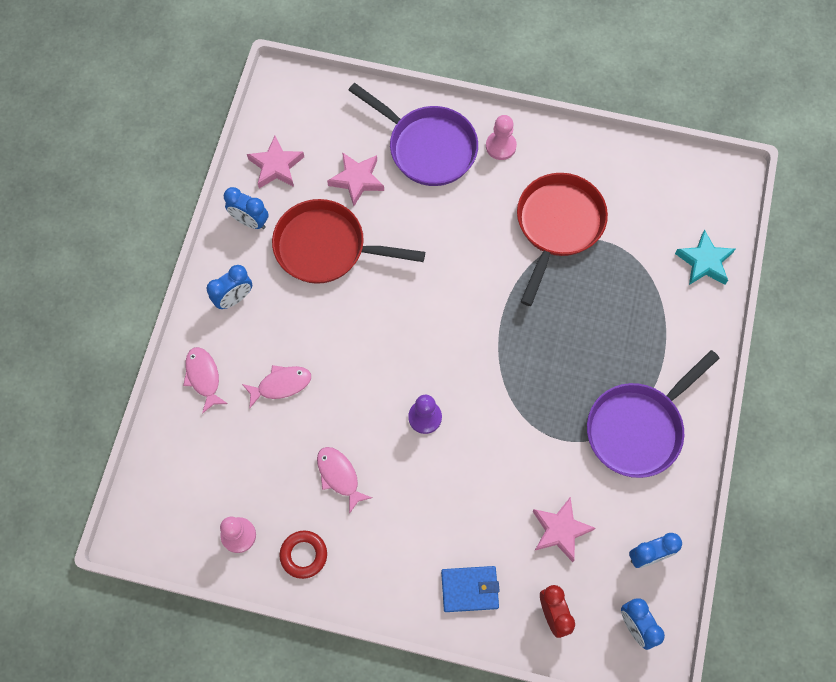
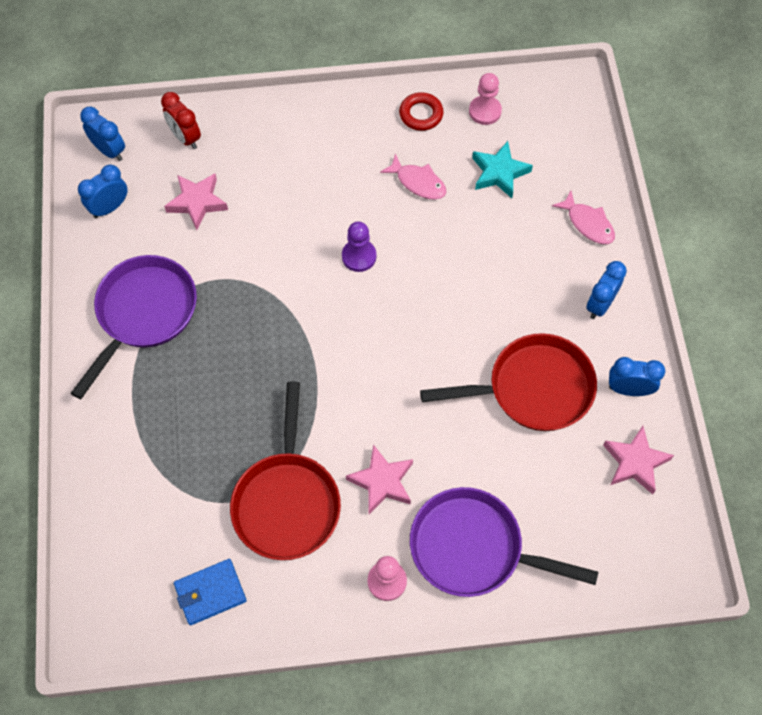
camera: 160 degrees right, 5 degrees down
pink fish [242,365,311,408] -> none
pink star [327,152,384,206] -> pink star moved to [346,444,413,514]
blue wallet [441,566,500,612] -> blue wallet moved to [174,559,247,625]
turquoise star [675,230,735,285] -> turquoise star moved to [472,141,533,198]

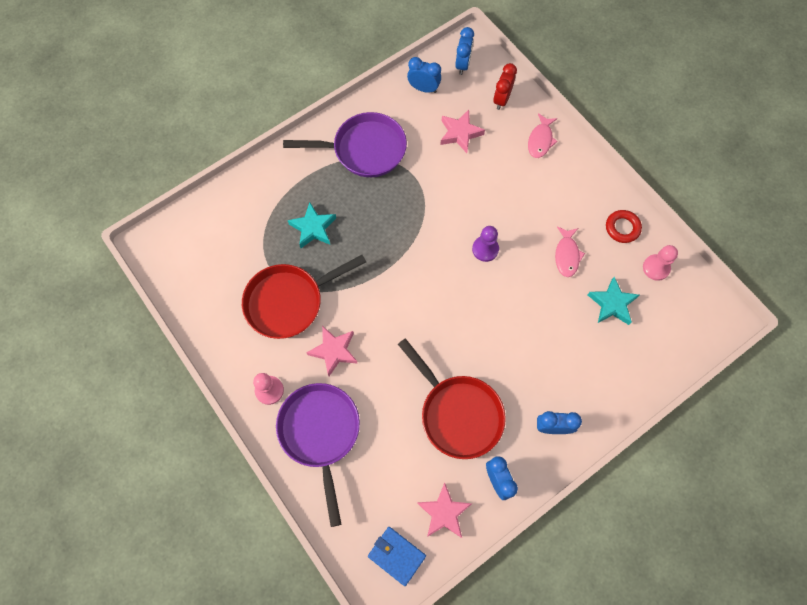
camera: 60 degrees right, 5 degrees up
blue wallet [174,559,247,625] -> blue wallet moved to [368,527,426,586]
pink fish [552,191,615,244] -> pink fish moved to [528,113,558,158]
none -> turquoise star [287,202,336,248]

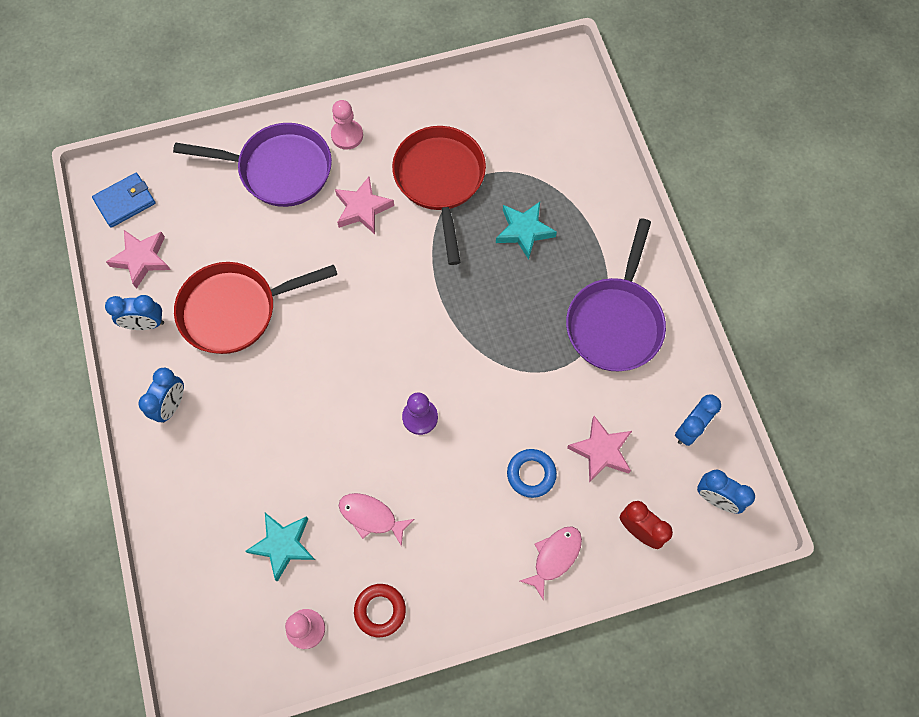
camera: 110 degrees right, 0 degrees up
pink fish [528,113,558,158] -> pink fish turned 90 degrees clockwise [520,527,582,601]
none -> blue ring [507,449,557,498]

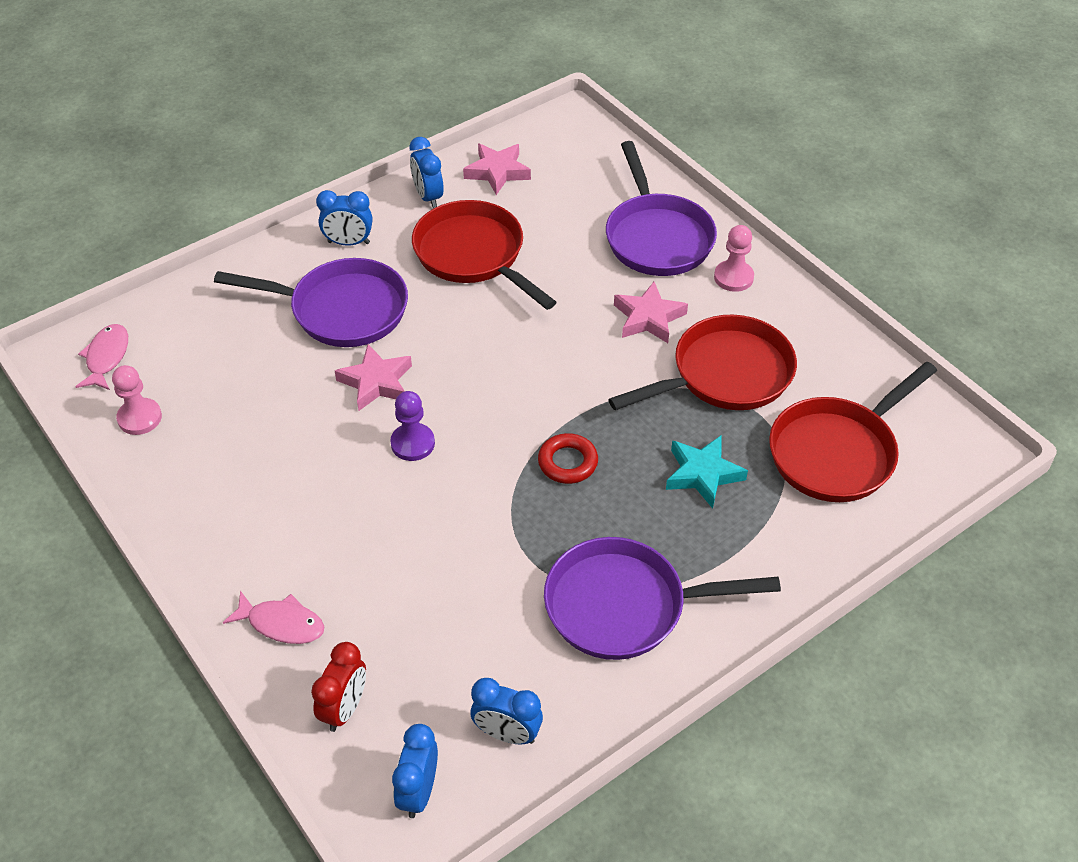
camera: 70 degrees right, 20 degrees down
blue wallet [92,173,156,228] -> none
turquoise star [245,513,315,582] -> none
pink fish [339,493,414,547] -> pink fish moved to [75,324,128,390]
red ring [354,584,406,637] -> red ring moved to [538,433,598,484]
blue ring [507,449,557,498] -> none
pink star [567,416,632,483] -> pink star moved to [335,344,412,411]
none -> purple pan [214,258,408,347]
none -> red pan [769,362,937,502]

